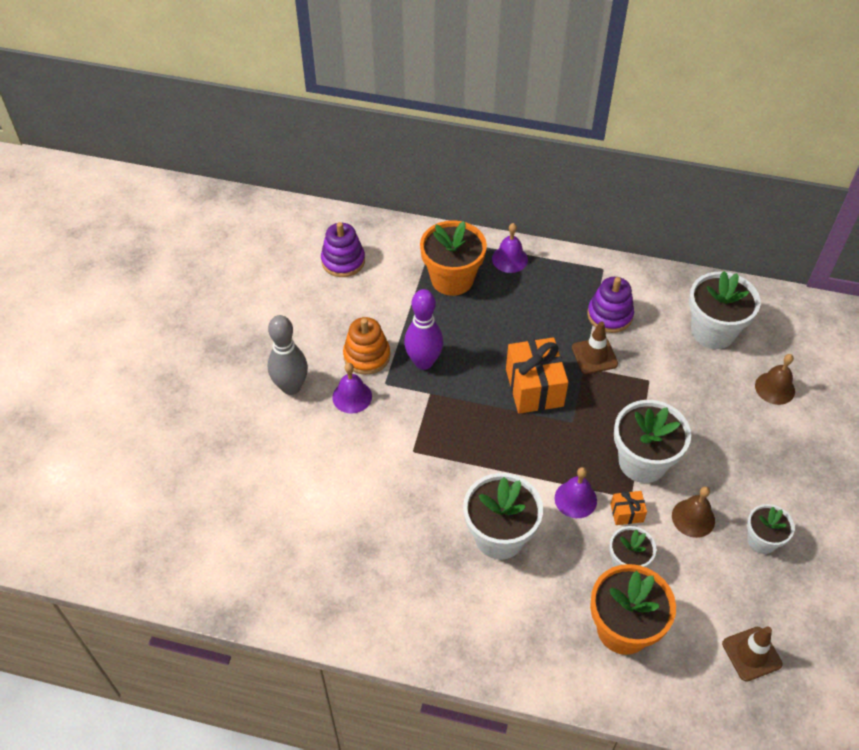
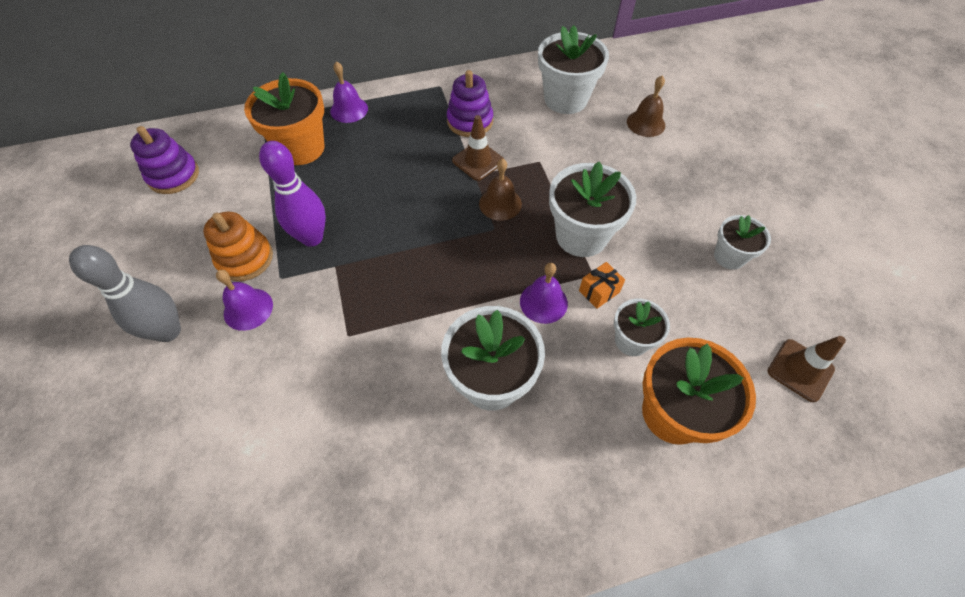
camera: 30 degrees left, 5 degrees up
orange gift [506,337,568,414] -> none
brown bell [672,486,715,538] -> brown bell moved to [479,159,522,221]

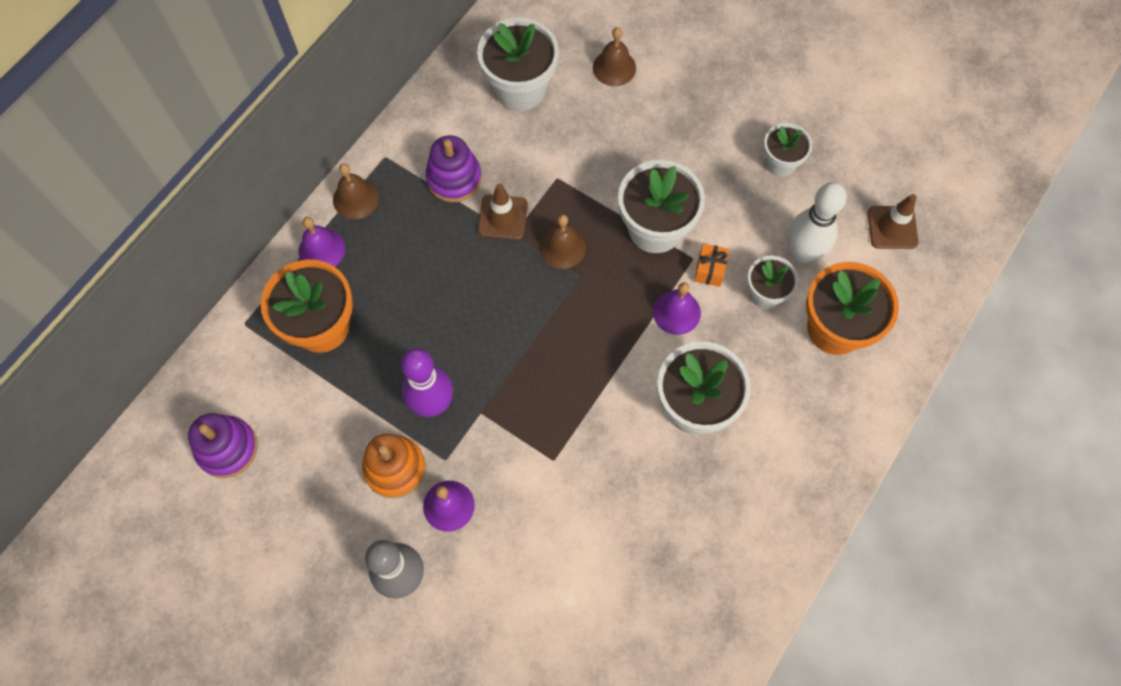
camera: 40 degrees left, 10 degrees up
none -> brown bell [333,164,379,219]
none -> white bowling pin [788,182,847,263]

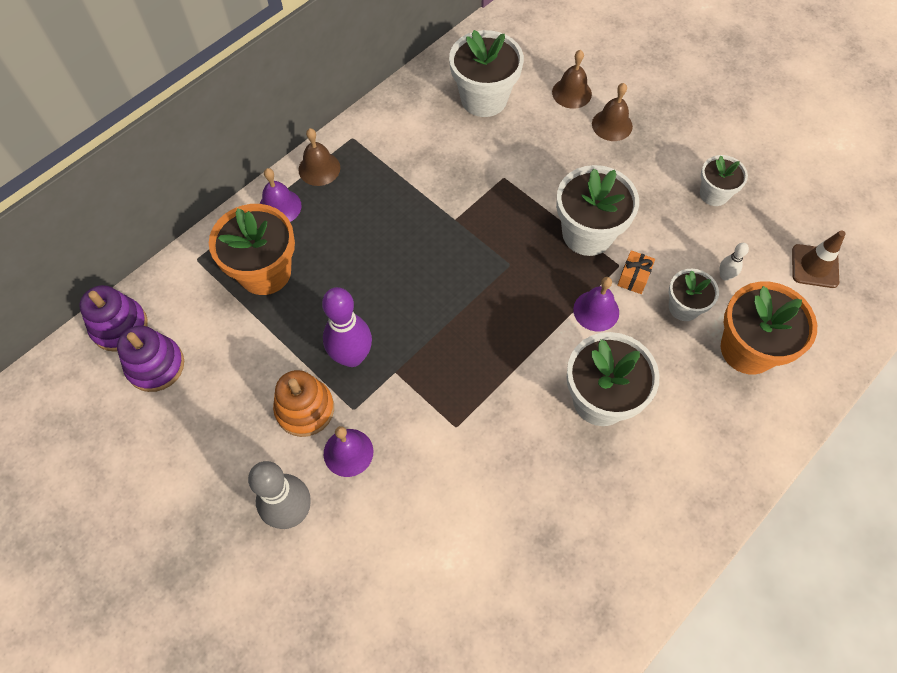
camera: 10 degrees right, 5 degrees down
purple stacking toy [426,135,482,202] -> purple stacking toy moved to [79,285,148,352]
brown traffic cone [478,183,528,240] -> none
brown bell [539,214,586,269] -> brown bell moved to [592,83,633,141]
white bowling pin [788,182,847,263] -> white bowling pin [719,243,749,280], size x0.47

